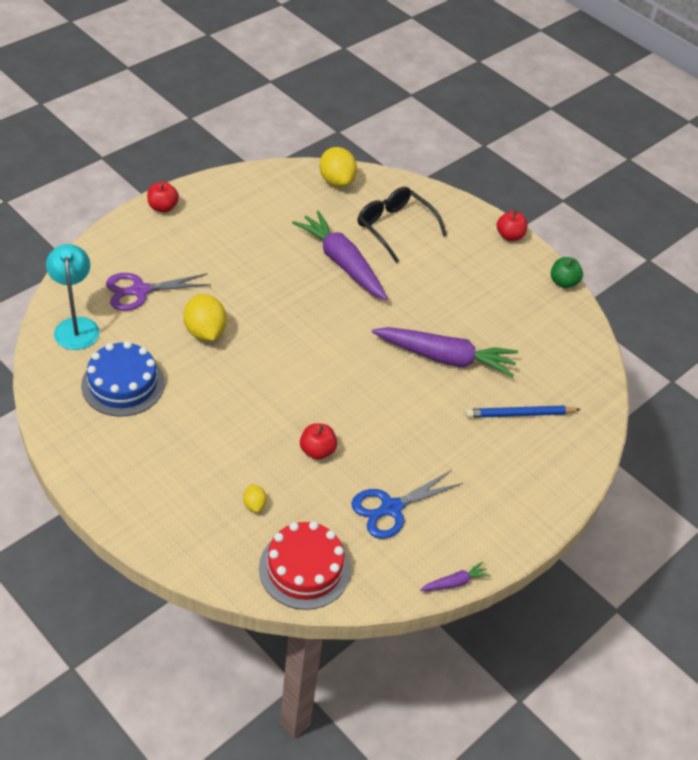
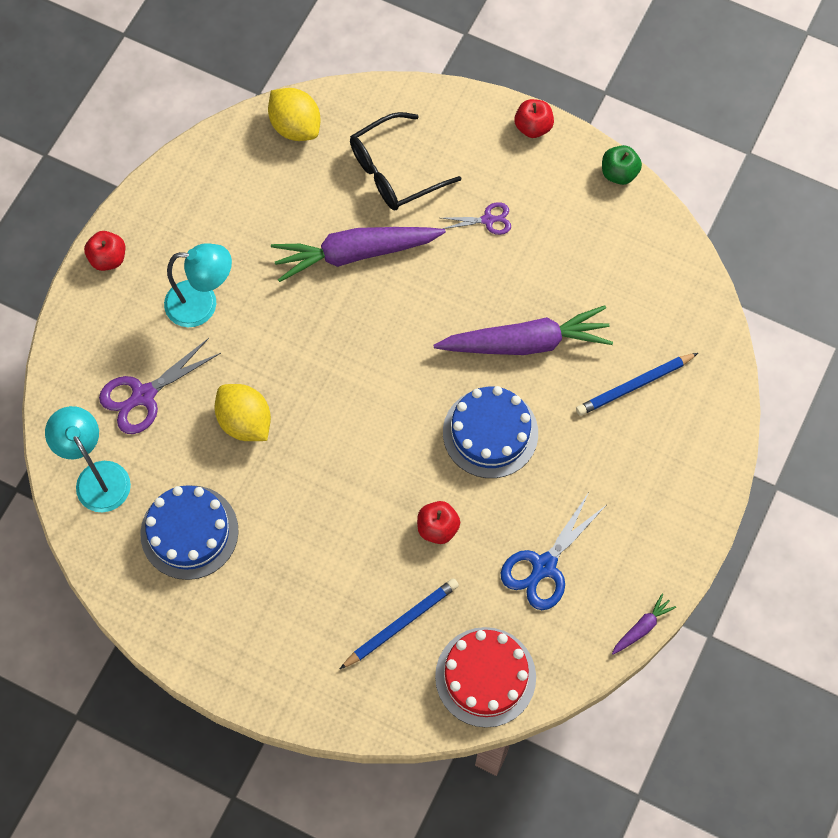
camera: 15 degrees left, 20 degrees up
yellow lemon [243,484,267,513] -> blue pencil [340,578,459,669]
purple carrot [292,210,388,300] -> purple carrot turned 45 degrees counterclockwise [271,227,446,282]
black glasses [357,187,447,263] -> black glasses turned 60 degrees counterclockwise [350,112,461,210]
none -> turquoise lamp [164,243,232,327]
none -> purple scissors [442,202,511,235]
none -> blue cake [443,386,538,478]

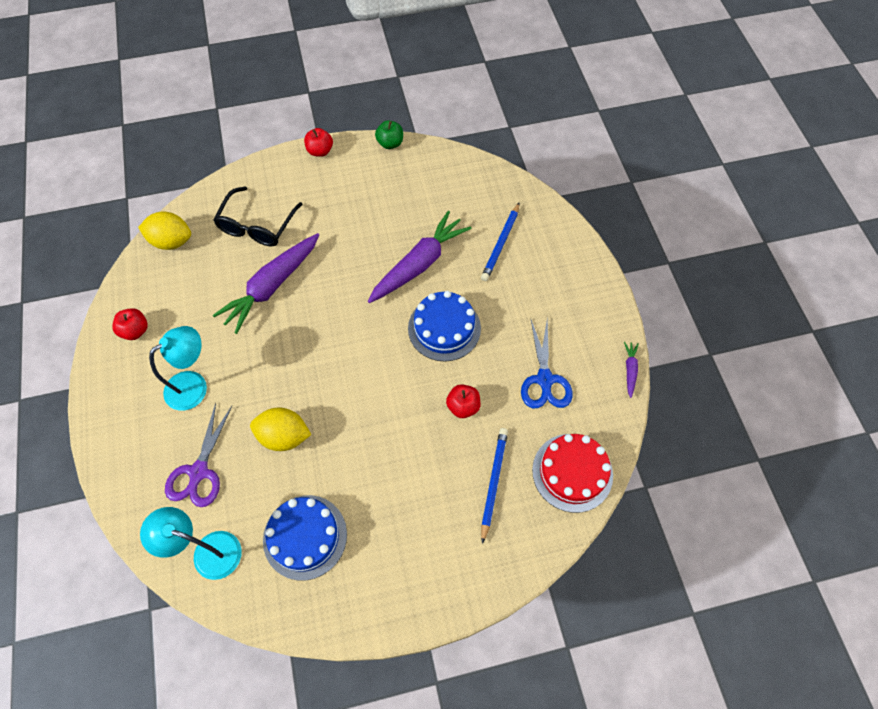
camera: 40 degrees left, 5 degrees down
red apple [84,231,125,271] -> red apple moved to [112,308,148,340]
purple scissors [442,202,511,235] -> none

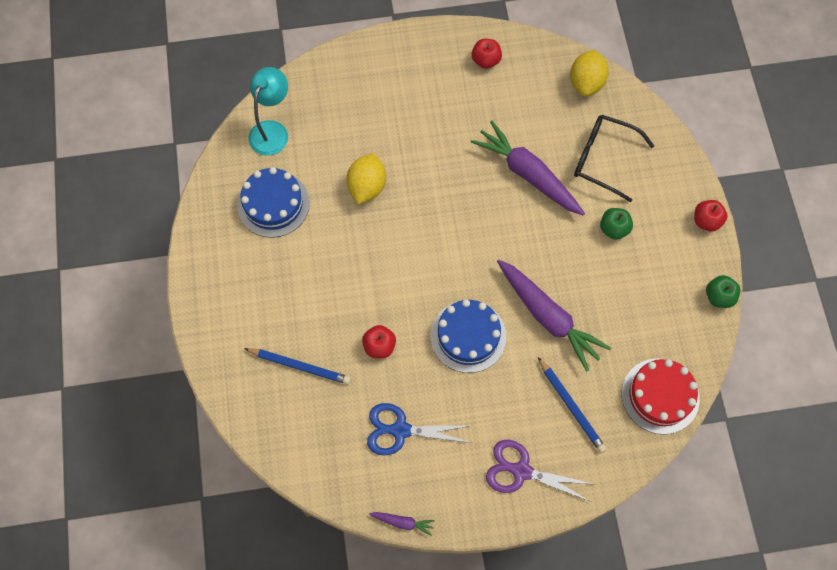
camera: 95 degrees right, 5 degrees up
turquoise lamp [149,326,207,411] -> none
purple scissors [165,403,232,507] -> purple scissors moved to [486,440,593,502]
blue pencil [481,203,519,281] -> blue pencil turned 150 degrees counterclockwise [538,357,607,453]
red cake [532,434,613,513] -> red cake moved to [622,358,700,434]
none -> green apple [600,208,633,240]

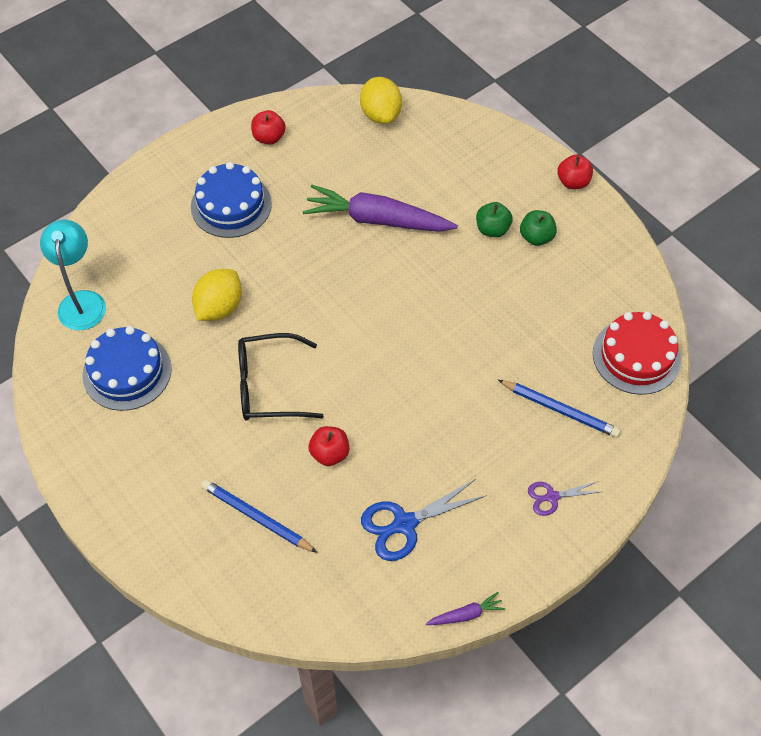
camera: 30 degrees left, 10 degrees down
blue pencil [244,348,351,385] -> blue pencil turned 135 degrees counterclockwise [201,479,317,553]
yellow lemon [346,154,386,204] -> yellow lemon turned 45 degrees clockwise [192,269,242,321]
blue cake [430,299,506,373] -> blue cake moved to [191,162,272,238]
purple scissors [486,440,593,502] -> purple scissors [528,481,599,516], size x0.58
purple carrot [497,260,611,372] -> none
black glasses [574,115,654,202] -> black glasses moved to [238,333,323,421]
green apple [706,275,741,308] -> green apple moved to [520,210,557,246]

